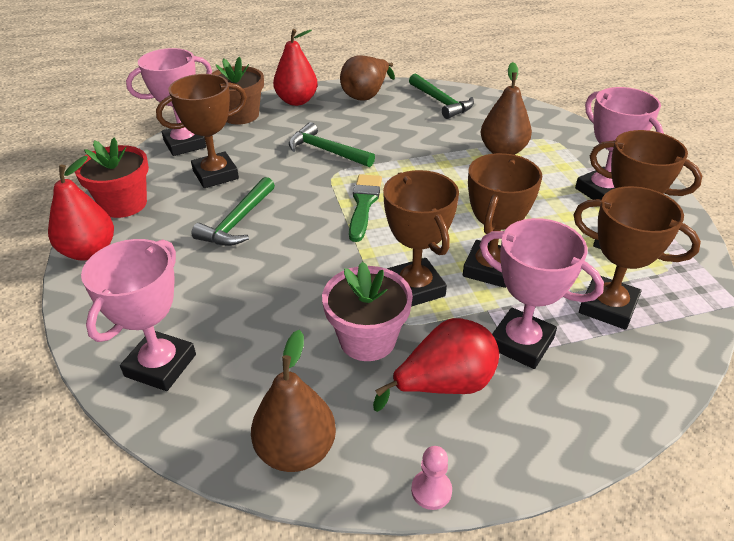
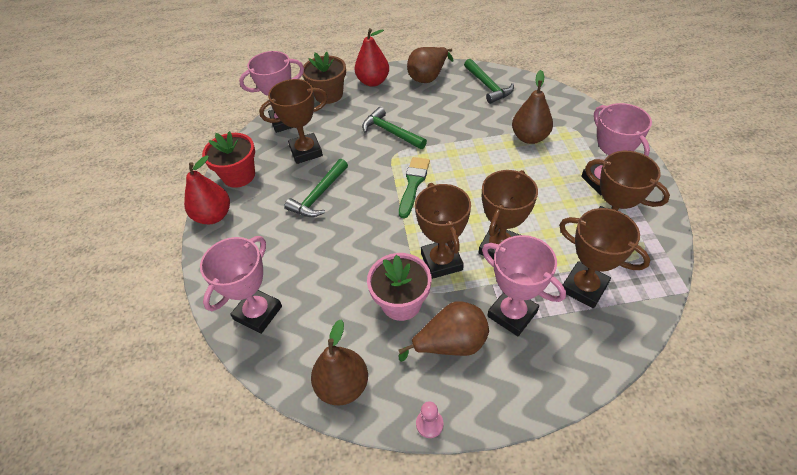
camera: 10 degrees right, 10 degrees up
red pear [373,318,499,412] -> brown pear [398,301,489,362]

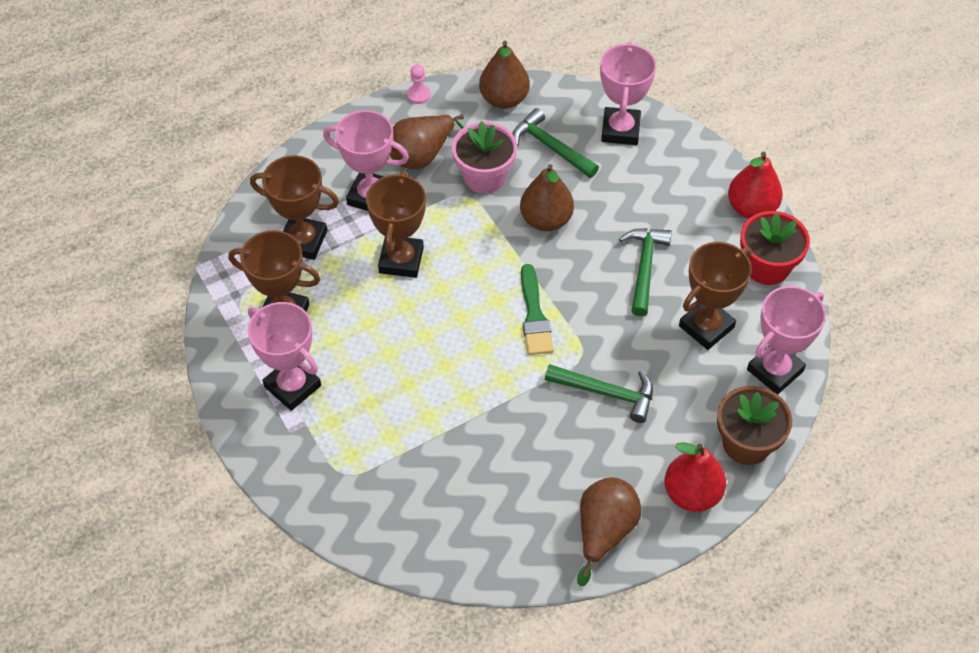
camera: 155 degrees right, 5 degrees up
brown trophy [415,183,471,279] -> none
green hammer [464,59,514,104] -> green hammer moved to [512,108,599,178]
brown pear [512,70,553,144] -> brown pear moved to [520,164,574,231]

